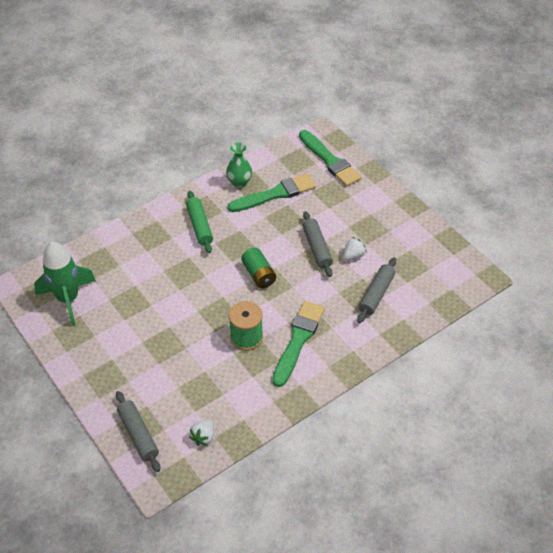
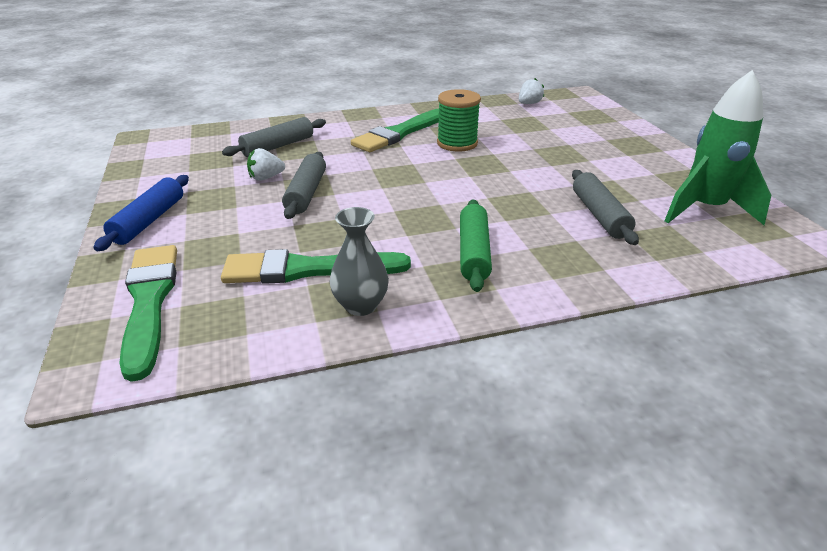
camera: 160 degrees left, 15 degrees down
grey rolling pin [116,391,160,472] -> grey rolling pin moved to [572,170,639,245]
green vase [226,142,252,187] -> grey vase [330,207,389,316]
green battery [241,248,276,288] -> none
none -> blue rolling pin [93,175,189,251]

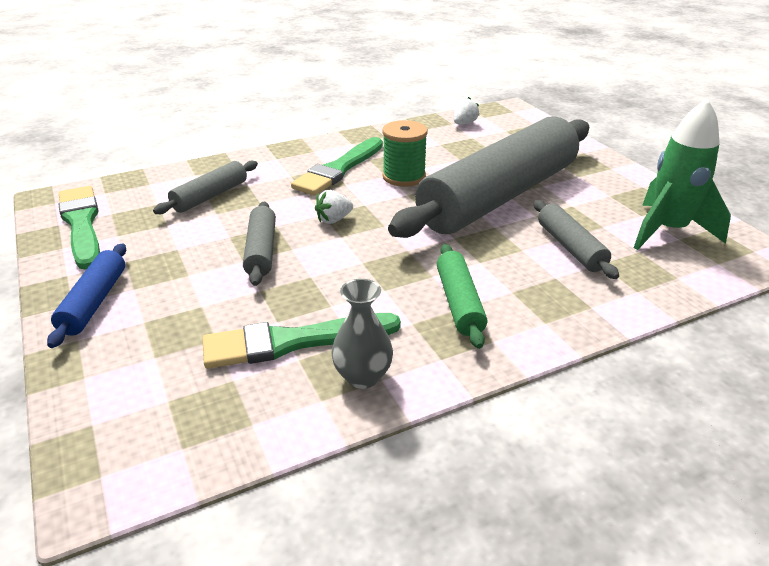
camera: 10 degrees left, 0 degrees up
green brush [119,245,177,382] -> green brush moved to [59,186,100,270]
white strawberry [247,148,285,181] -> white strawberry moved to [315,190,353,224]
none -> grey rolling pin [388,116,589,238]

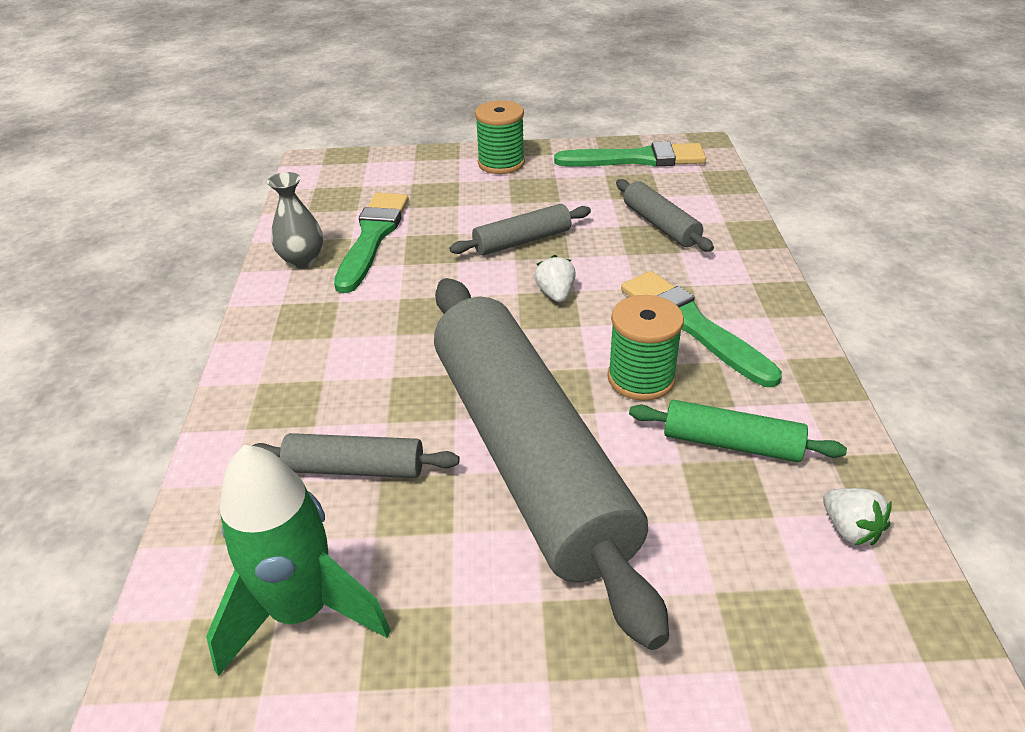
camera: 115 degrees right, 5 degrees up
blue rolling pin [47,243,126,348] -> green spool [475,101,525,174]
grey rolling pin [243,202,276,286] -> grey rolling pin turned 45 degrees counterclockwise [450,204,591,256]
green rolling pin [437,244,487,349] -> green rolling pin moved to [629,400,847,462]

